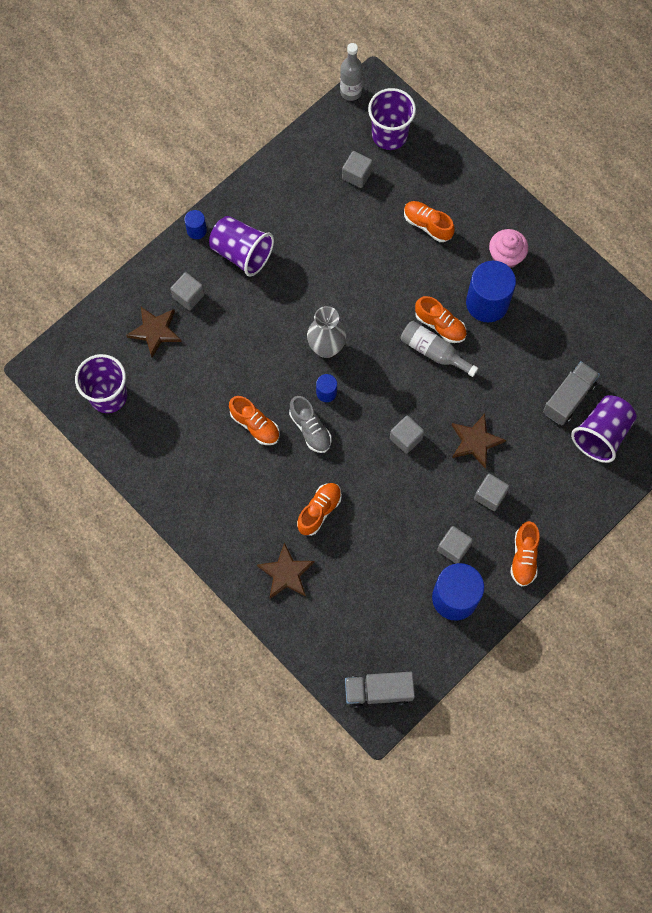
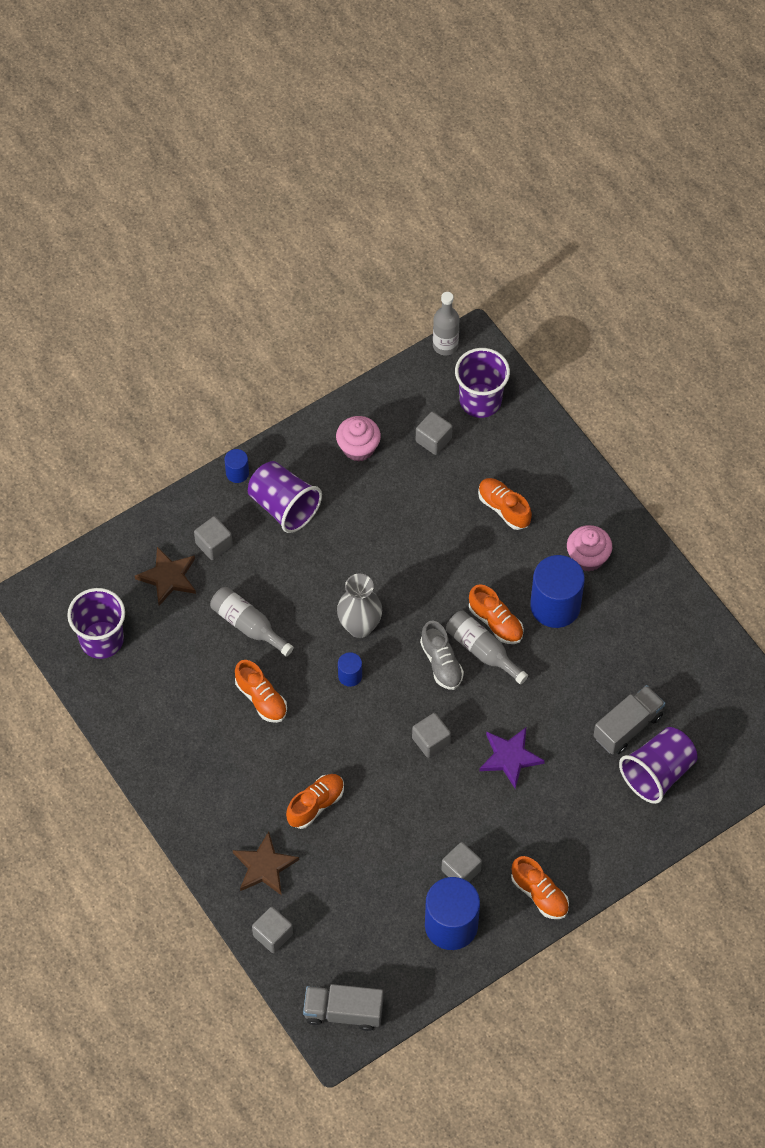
camera: 10 degrees right, 10 degrees down
grey shoe [289,396,332,453] -> grey shoe moved to [420,620,464,690]
brown star [452,414,506,469] -> purple star [479,728,545,789]
grey cube [474,474,510,511] -> grey cube moved to [252,907,293,953]
orange shoe [510,521,540,587] -> orange shoe turned 60 degrees counterclockwise [511,856,569,919]
none -> grey bottle [210,587,294,656]
none -> pink cupcake [336,416,381,462]

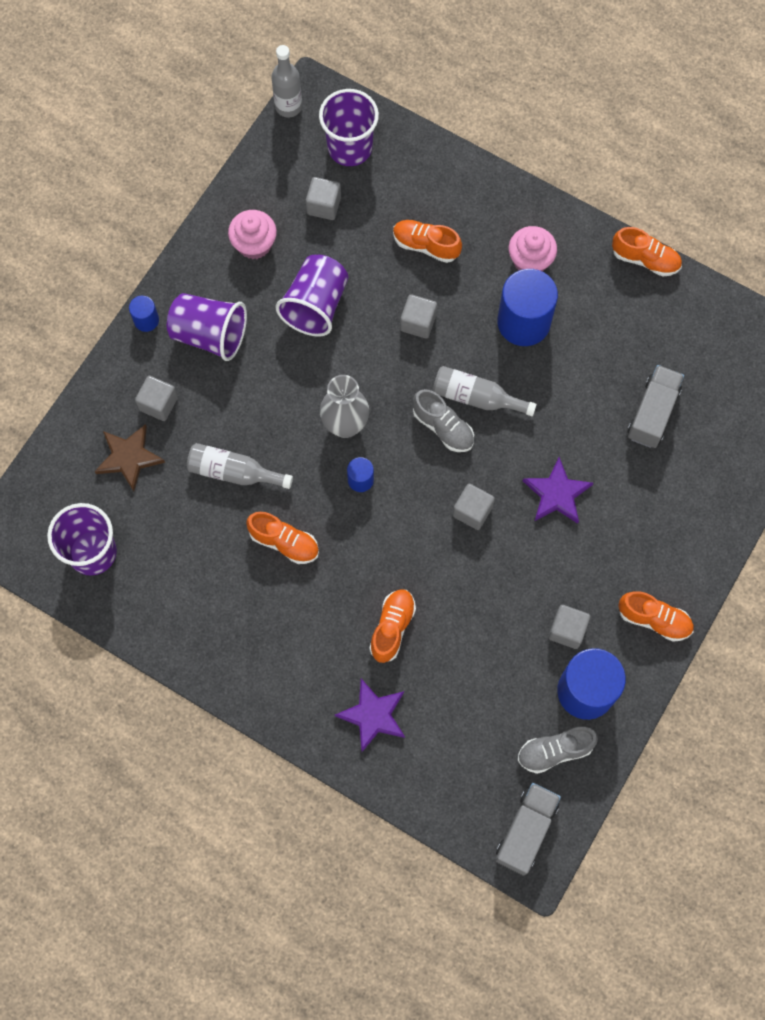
camera: 25 degrees left, 10 degrees up
brown star [233,832,299,895] -> purple star [335,679,405,752]
grey cube [252,907,293,953] -> grey cube moved to [400,294,437,339]
grey truck [303,984,383,1031] -> grey truck turned 135 degrees clockwise [495,783,561,876]
orange shoe [469,584,524,644] -> orange shoe moved to [612,227,682,276]
purple cup [619,727,698,804] -> purple cup moved to [276,255,348,337]
none -> grey shoe [518,726,598,774]

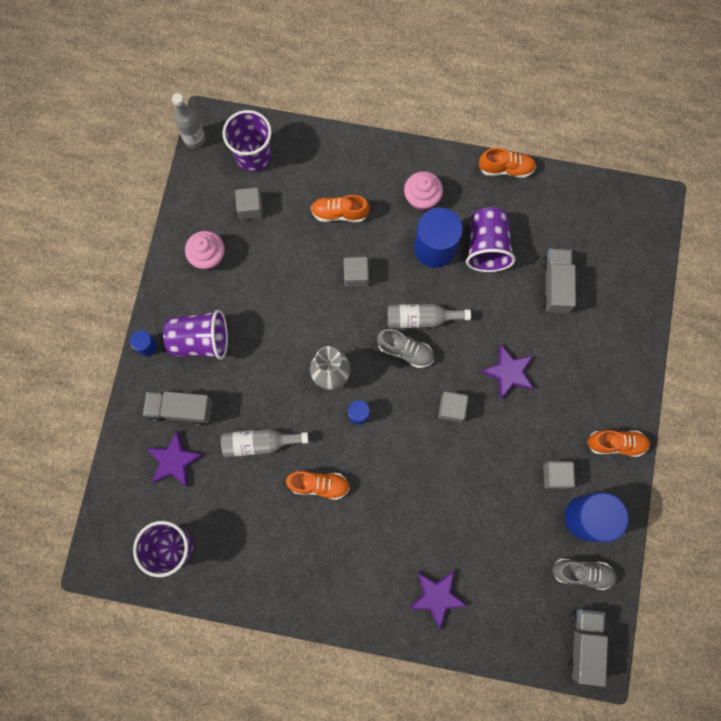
camera: 20 degrees left, 5 degrees up
brown star [94,424,165,491] -> purple star [146,431,204,487]
grey cube [135,376,178,421] -> grey truck [143,391,212,426]
purple cup [276,255,348,337] -> purple cup moved to [466,207,516,272]
orange shoe [369,589,416,663] -> none
grey shoe [518,726,598,774] -> grey shoe turned 135 degrees counterclockwise [552,559,617,590]

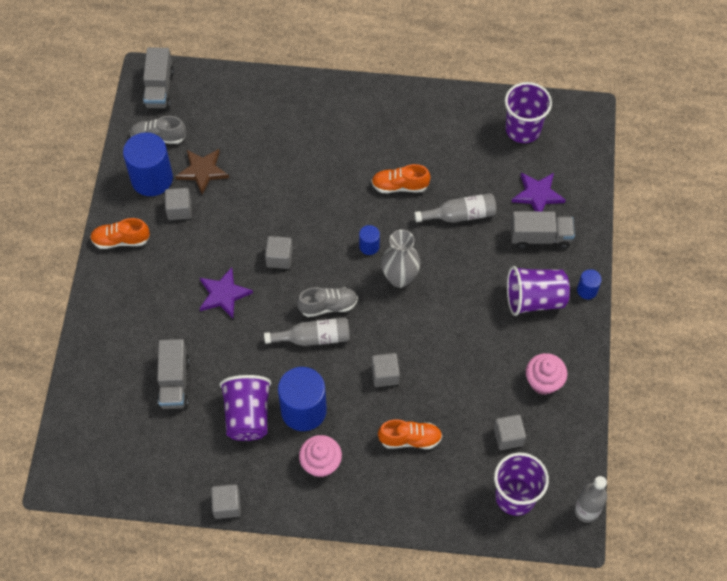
camera: 175 degrees right, 15 degrees down
grey shoe [377,329,434,368] -> grey shoe turned 150 degrees clockwise [297,287,358,317]
purple star [408,570,468,630] -> none
orange shoe [479,148,536,178] -> grey cube [211,484,241,519]
none -> brown star [175,149,229,195]

